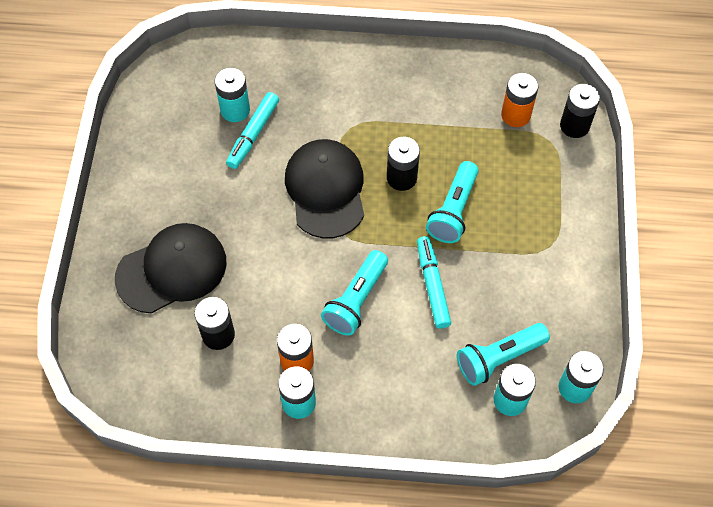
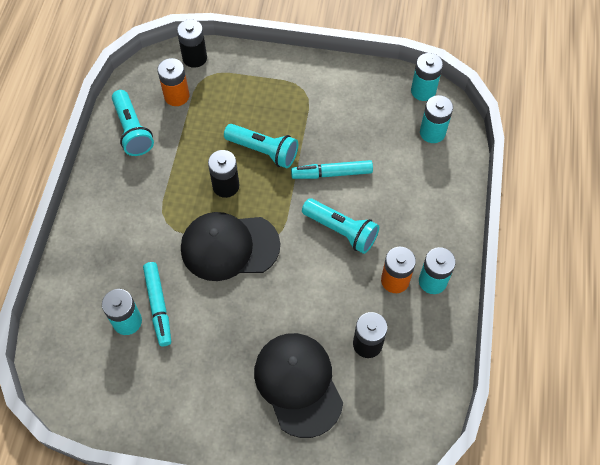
camera: 85 degrees left, 0 degrees up
turquoise marker [226,92,279,169] -> turquoise marker turned 45 degrees clockwise [143,262,171,346]
turquoise flashlight [457,323,550,386] -> turquoise flashlight moved to [112,90,154,156]

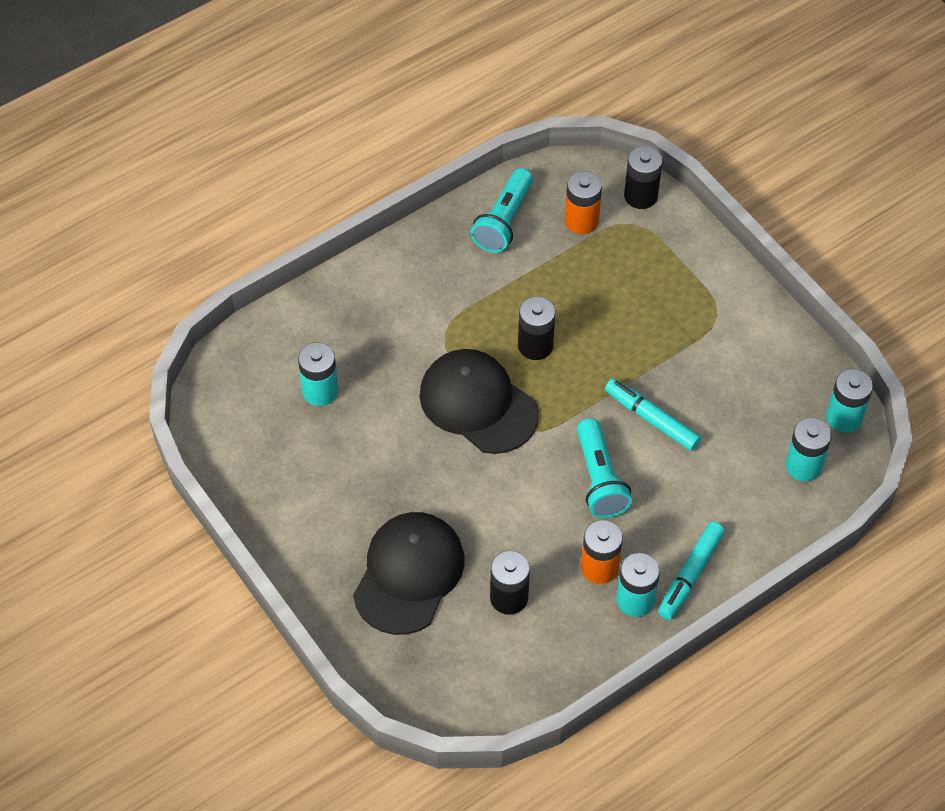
camera: 45 degrees right, 5 degrees down
turquoise marker [143,262,171,346] -> turquoise marker moved to [658,522,725,620]
turquoise flashlight [224,124,298,168] -> none

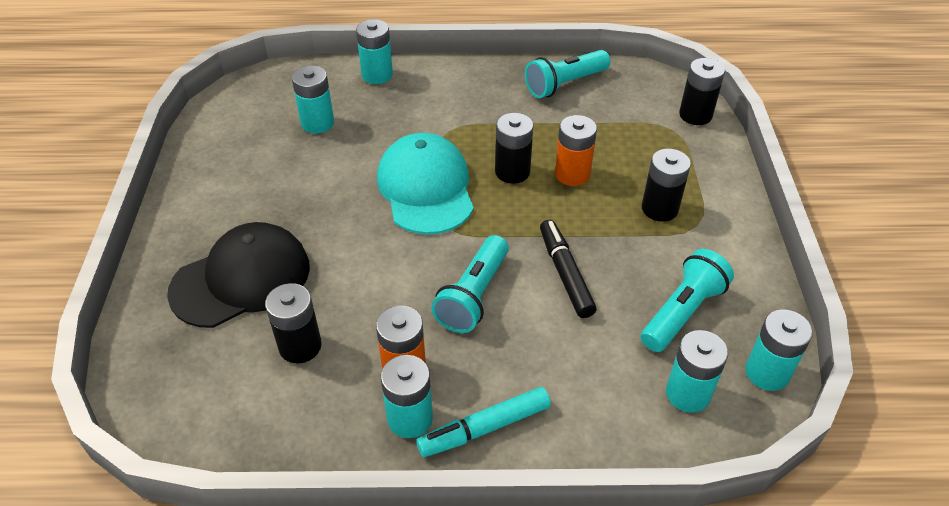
camera: 35 degrees right, 10 degrees down
black cap [419,349,539,454] -> turquoise cap [377,133,474,235]
orange battery [565,171,602,234] -> orange battery moved to [555,115,597,186]
turquoise marker [605,378,701,451] -> black marker [540,220,597,318]
none -> turquoise battery [356,19,393,84]
none -> turquoise flashlight [641,249,734,352]
none -> black battery [642,149,691,222]

